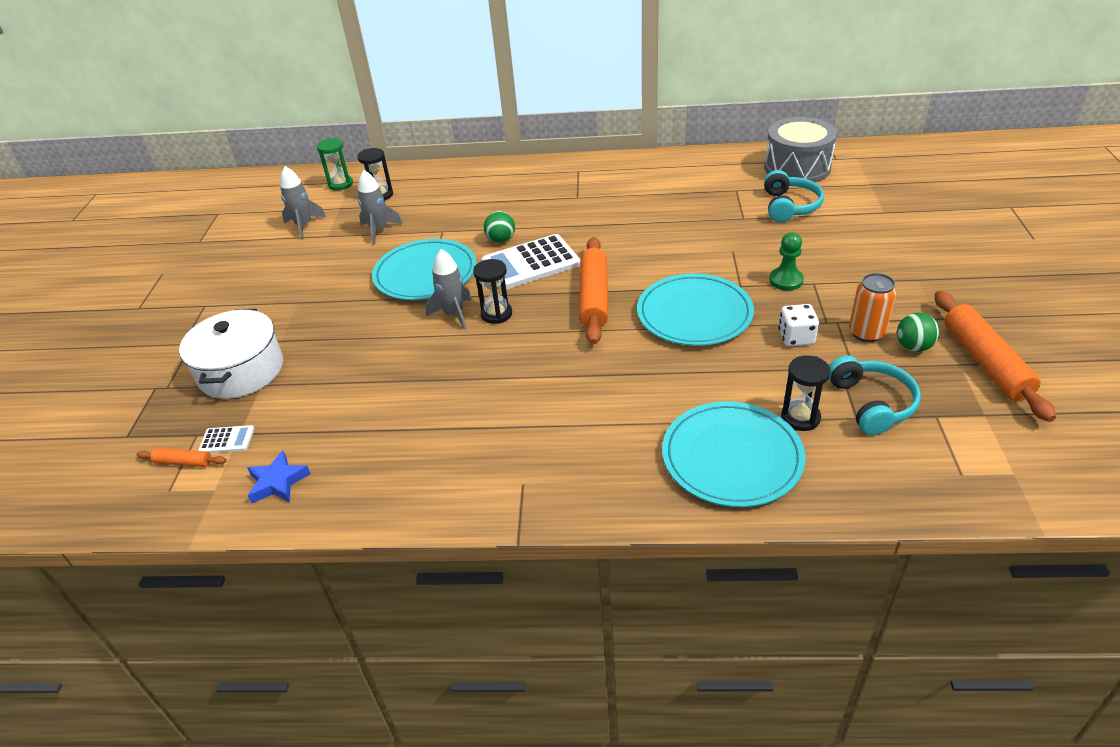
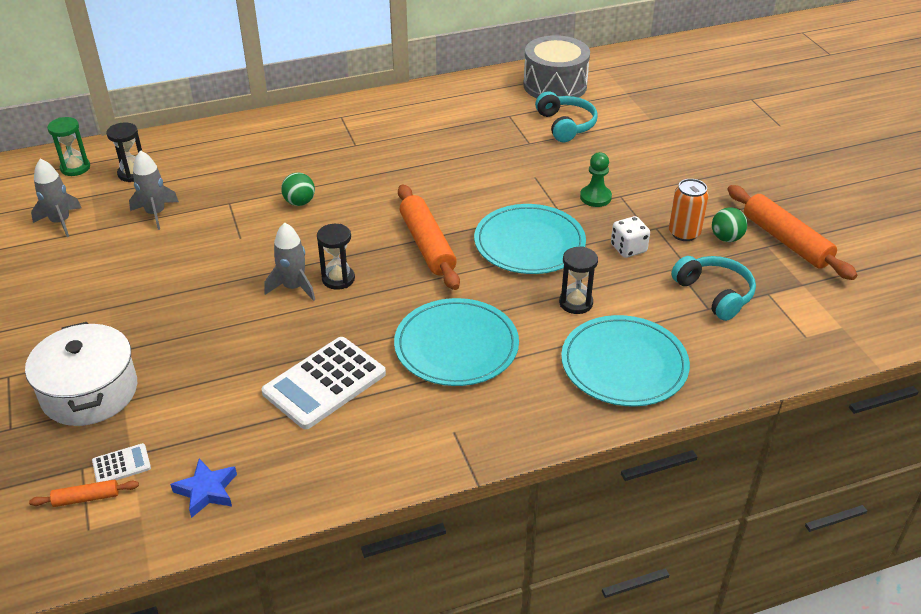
camera: 25 degrees left, 0 degrees up
turquoise plate [372,239,476,300] -> turquoise plate moved to [394,298,519,386]
white calculator [481,234,580,290] -> white calculator moved to [261,337,386,429]
black hourglass [781,355,830,431] -> black hourglass moved to [559,246,598,314]

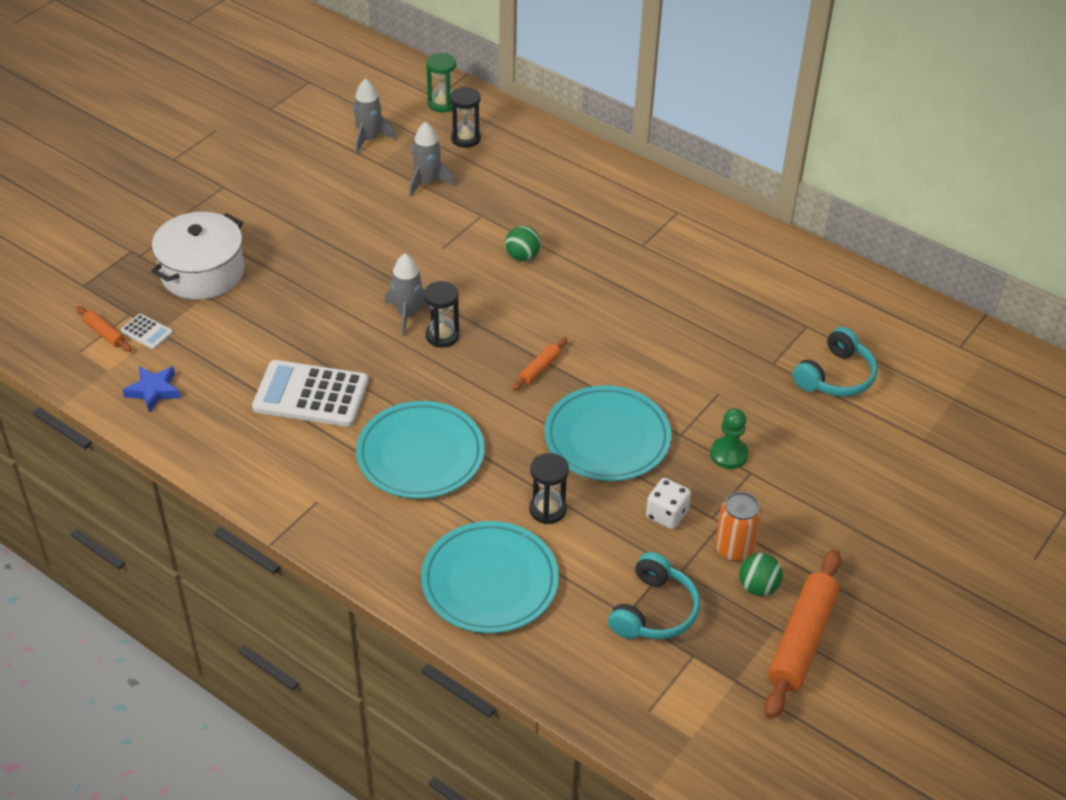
camera: 55 degrees right, 5 degrees up
orange rolling pin [398,184,460,290] -> orange rolling pin [512,338,567,391], size x0.48
grey drum [523,35,590,98] -> none

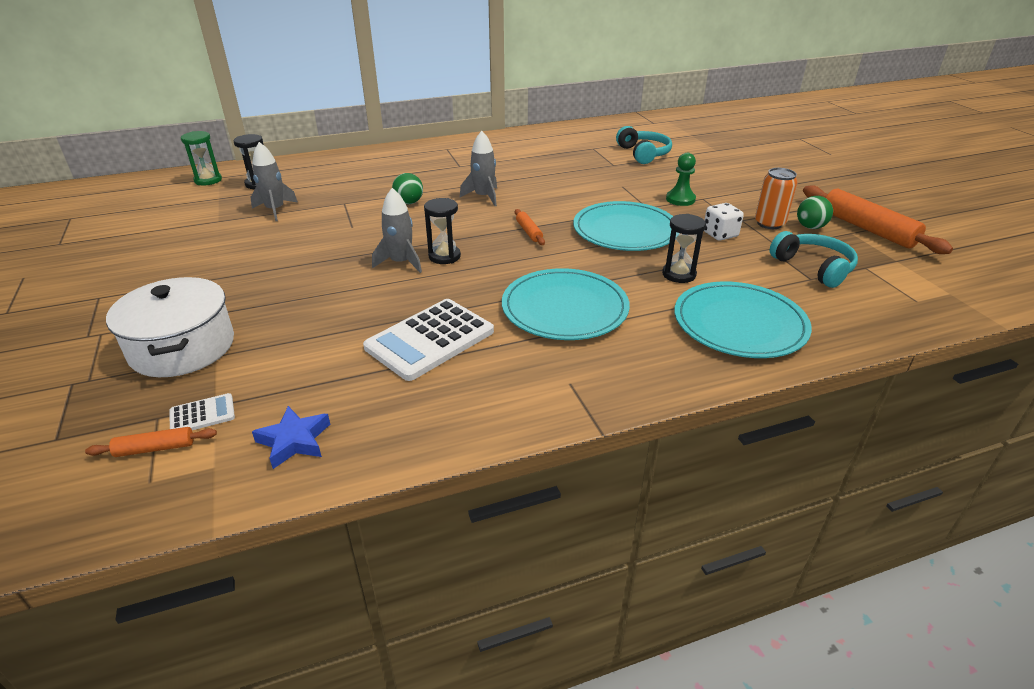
camera: 55 degrees left, 10 degrees down
grey rocket [353,78,397,155] -> grey rocket moved to [460,131,497,206]

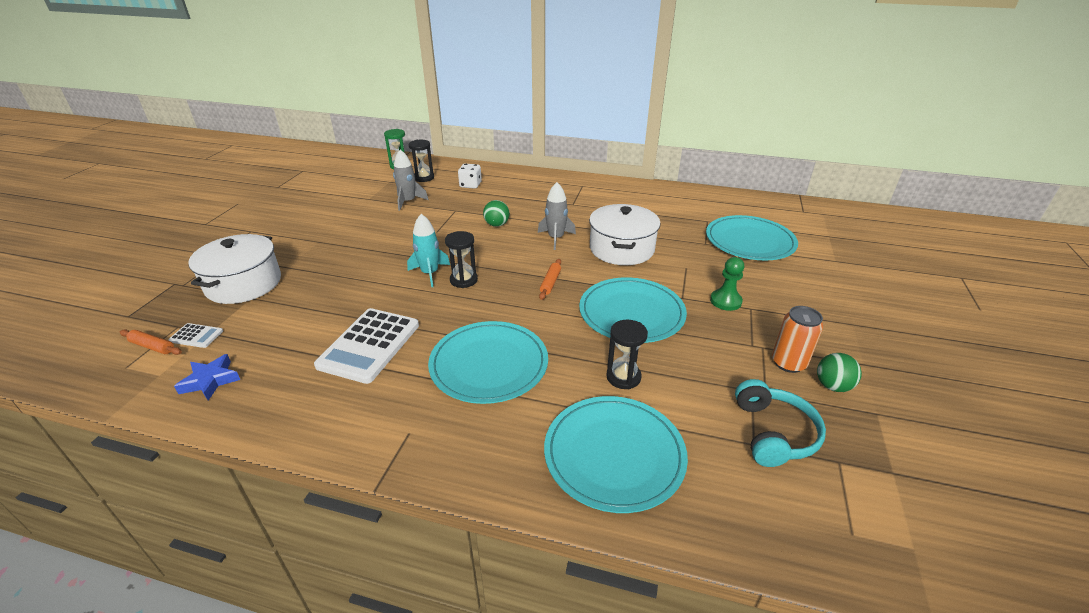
camera: 35 degrees right, 0 degrees up
white calculator [363,299,494,381] -> white calculator turned 60 degrees counterclockwise [314,308,419,384]
grey rocket [372,188,422,273] -> turquoise rocket [407,214,450,287]
turquoise headphones [616,126,672,164] -> turquoise plate [706,215,798,260]
white dice [704,203,744,241] -> white dice moved to [458,164,482,189]
orange rolling pin [803,186,953,254] -> none
none -> white pot [589,204,661,265]

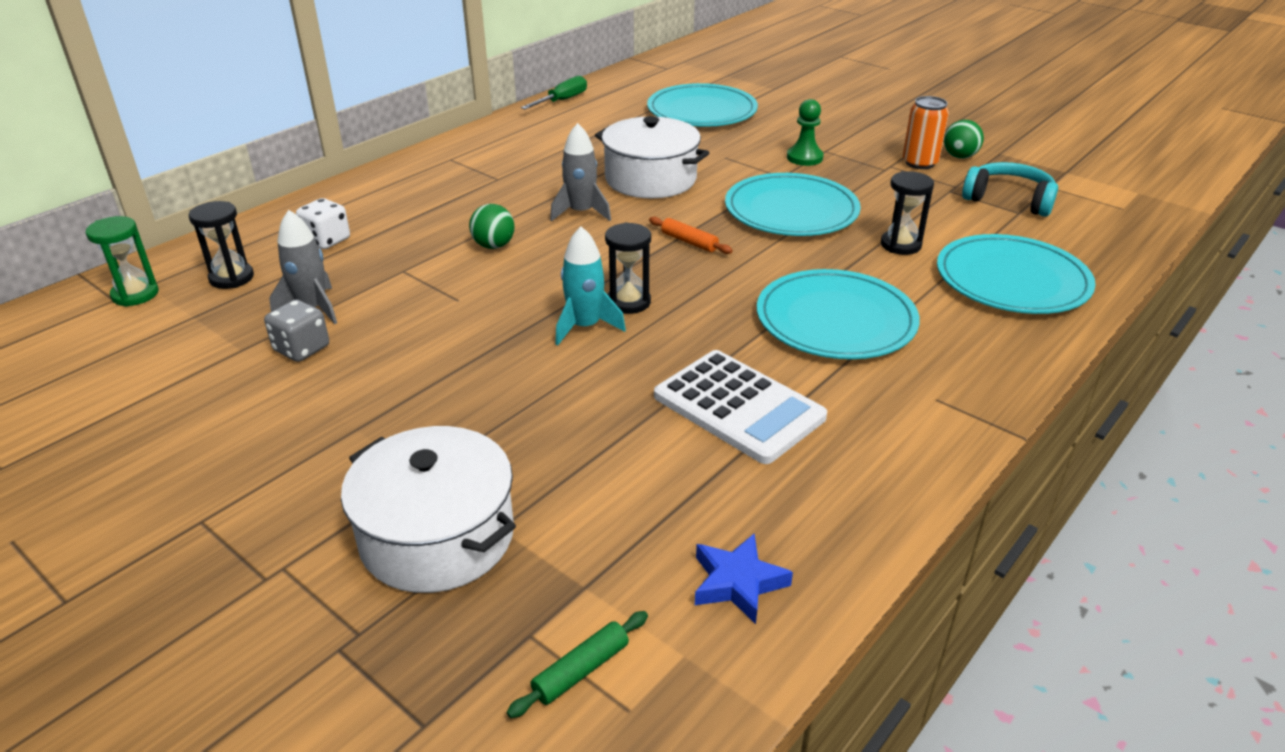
camera: 65 degrees left, 0 degrees up
orange rolling pin [120,330,182,355] -> green rolling pin [506,611,648,718]
white calculator [168,323,223,348] -> none
none -> grey dice [264,300,329,362]
none -> green screwdriver [521,76,587,109]

